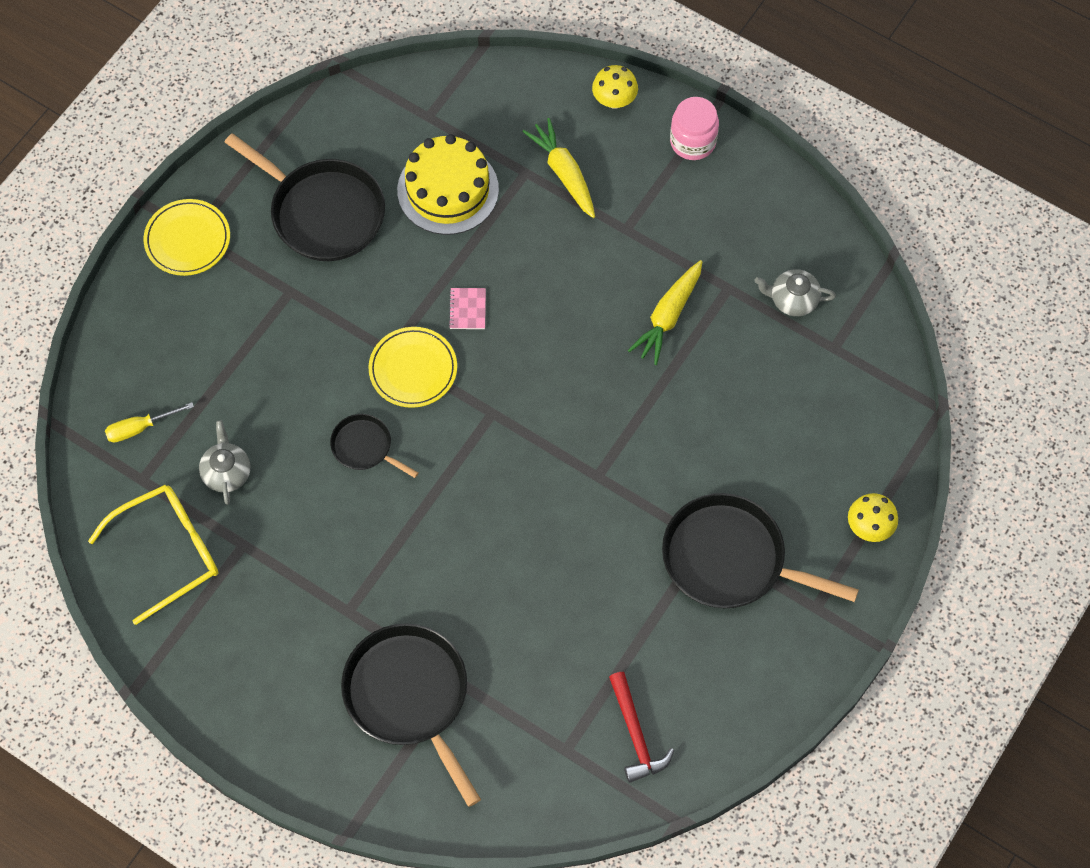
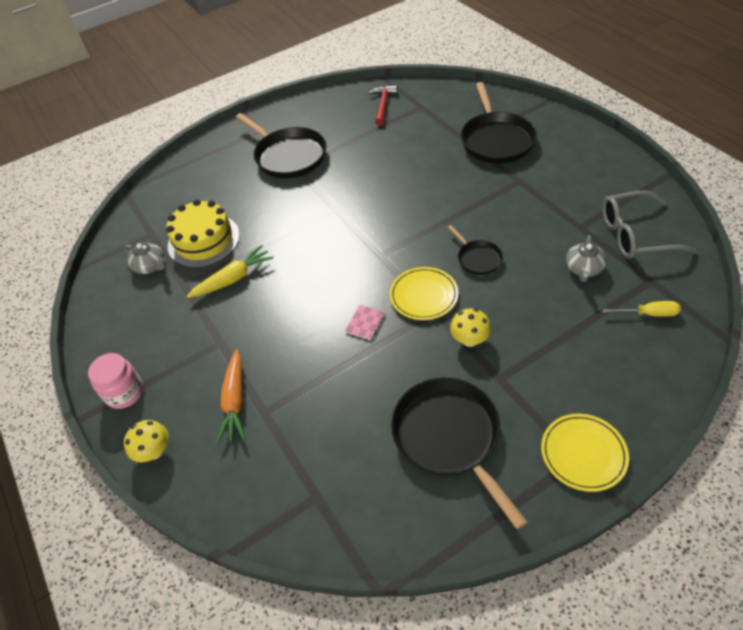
camera: 150 degrees left, 15 degrees down
yellow glasses [88,485,219,625] -> grey glasses [602,191,698,259]
yellow cake [397,134,499,235] -> yellow cake moved to [166,199,240,268]
yellow carrot [522,118,595,218] -> orange carrot [216,349,246,444]
yellow mushroom [848,493,898,542] -> yellow mushroom moved to [450,308,491,347]

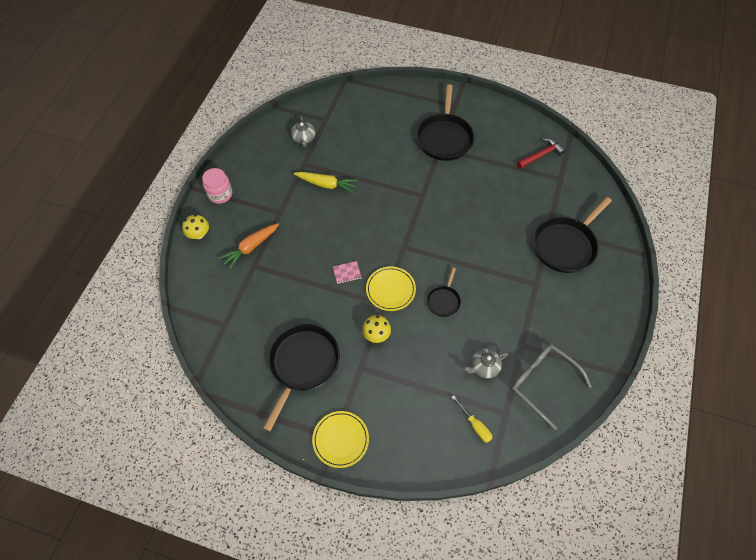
camera: 45 degrees right, 10 degrees up
yellow cake [166,199,240,268] -> none

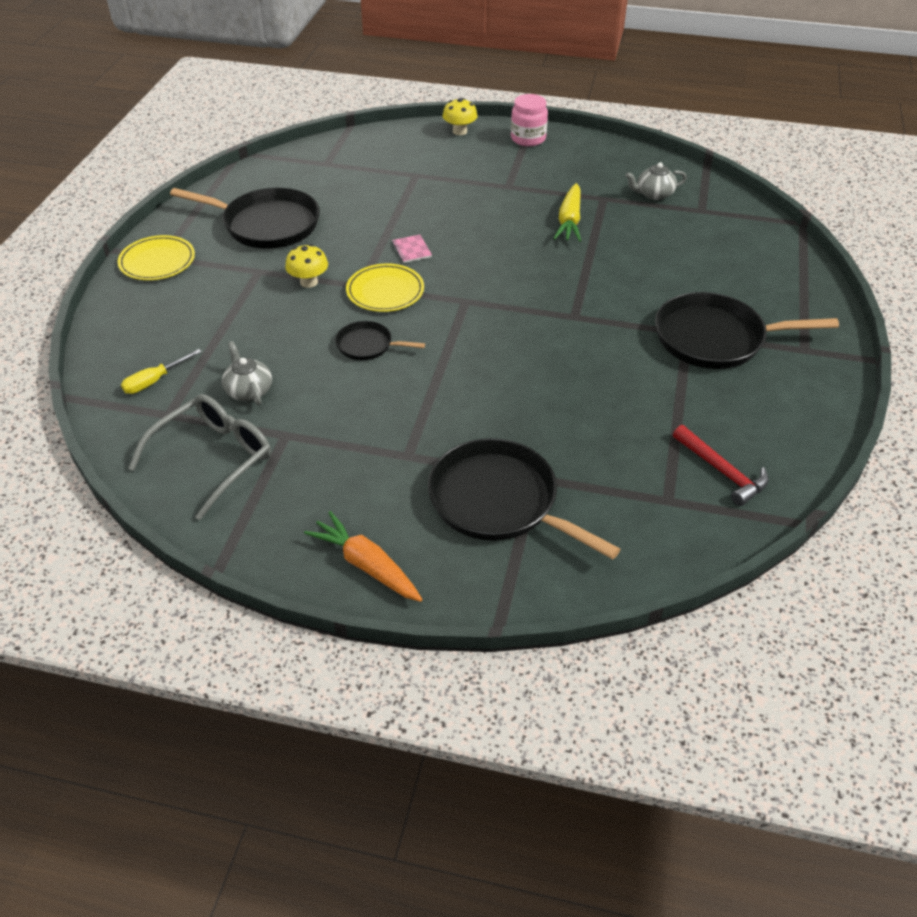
camera: 85 degrees right, 15 degrees down
orange carrot [219,223,279,269] -> orange carrot moved to [304,511,422,602]

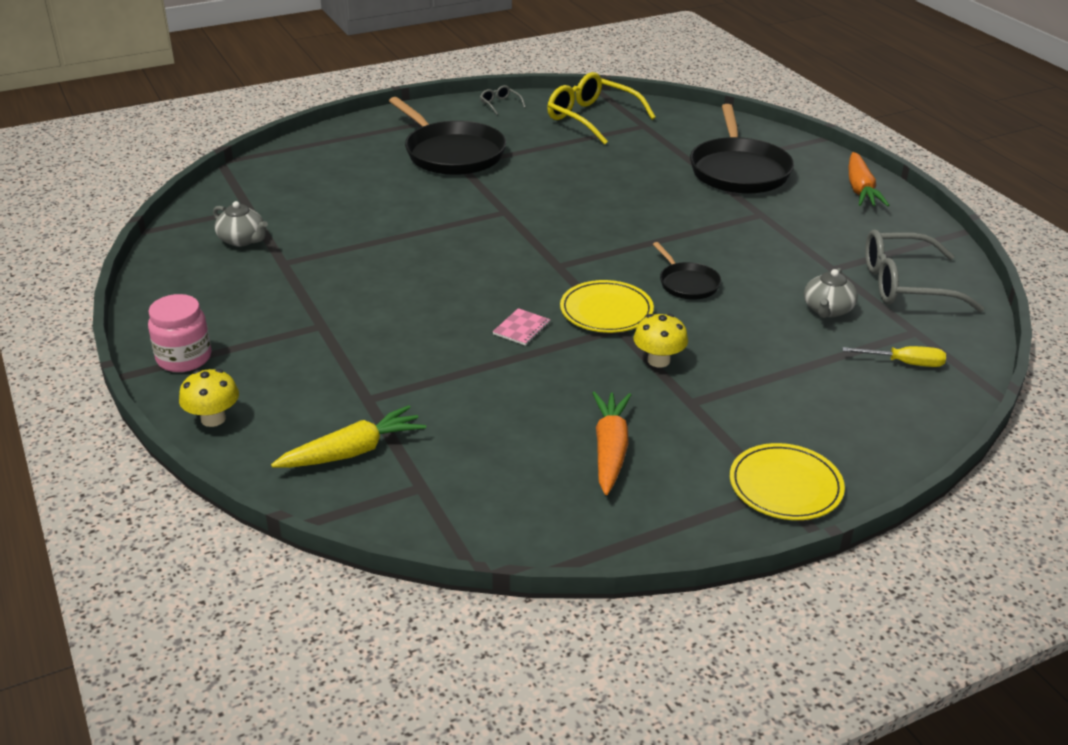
camera: 130 degrees left, 10 degrees down
black pan [170,188,320,249] -> orange carrot [592,391,631,495]
yellow carrot [554,183,581,242] -> yellow carrot moved to [271,405,426,468]
red hammer [673,425,768,506] -> yellow glasses [547,72,655,145]
none -> grey glasses [480,85,525,115]

